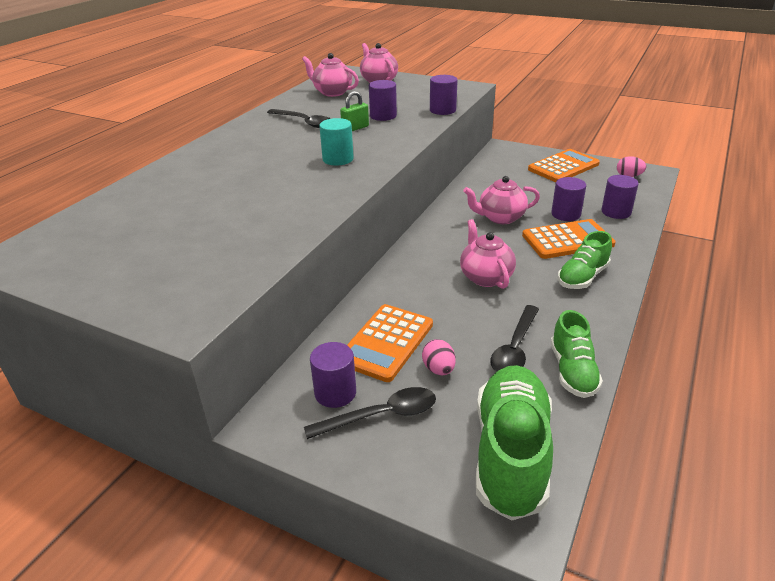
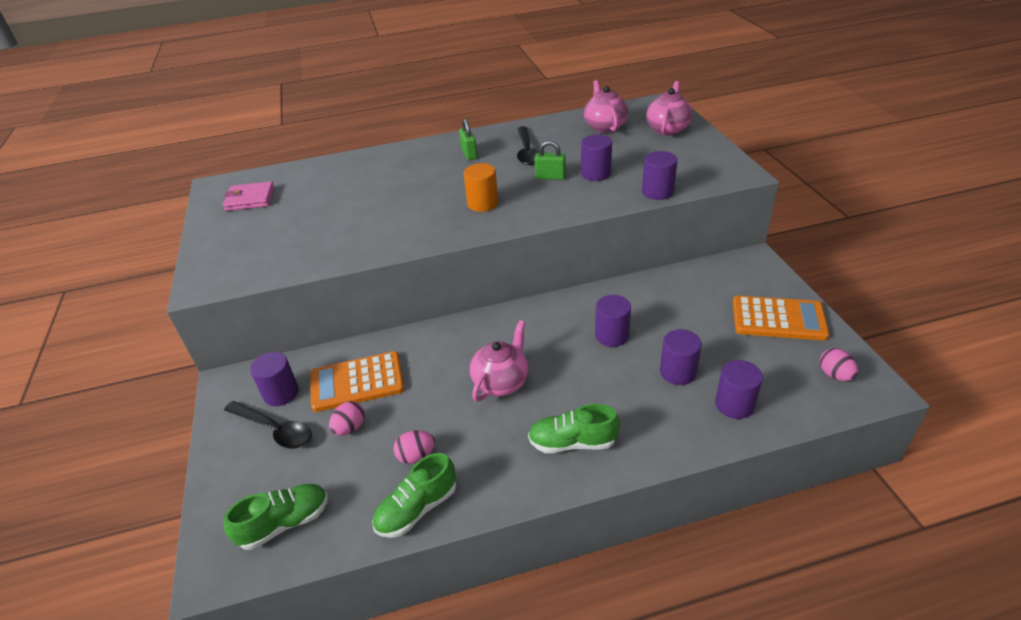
camera: 50 degrees right, 5 degrees up
turquoise cylinder [319,118,354,166] -> orange cylinder [464,163,498,212]
pink teapot [463,176,540,224] -> purple cylinder [595,295,631,347]
green shoe [476,365,553,521] -> green shoe [224,484,328,550], size x0.60
black spoon [490,305,539,372] -> pink egg [393,430,435,464]
orange calculator [522,219,616,259] -> none
none -> pink wallet [223,181,275,211]
none -> green padlock [459,119,477,160]

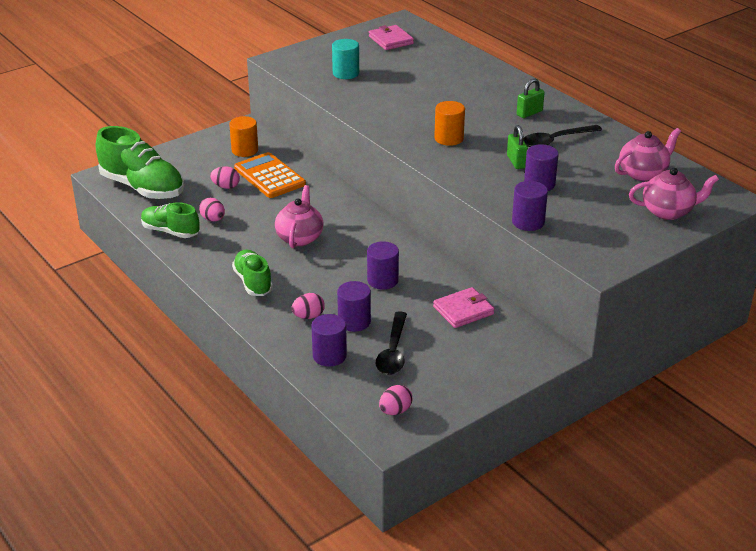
camera: 65 degrees right, 5 degrees down
black spoon [224,401,312,449] -> black spoon moved to [376,311,407,375]
green shoe [224,484,328,550] -> green shoe [96,126,184,199], size x1.68
purple cylinder [250,352,299,406] -> orange cylinder [229,116,258,157]
pink teapot [470,320,529,402] -> pink teapot turned 90 degrees counterclockwise [275,185,324,248]
orange calculator [733,296,830,341] -> none
none -> pink egg [291,293,325,319]
none -> turquoise cylinder [332,39,359,79]
none -> pink wallet [433,287,495,328]

